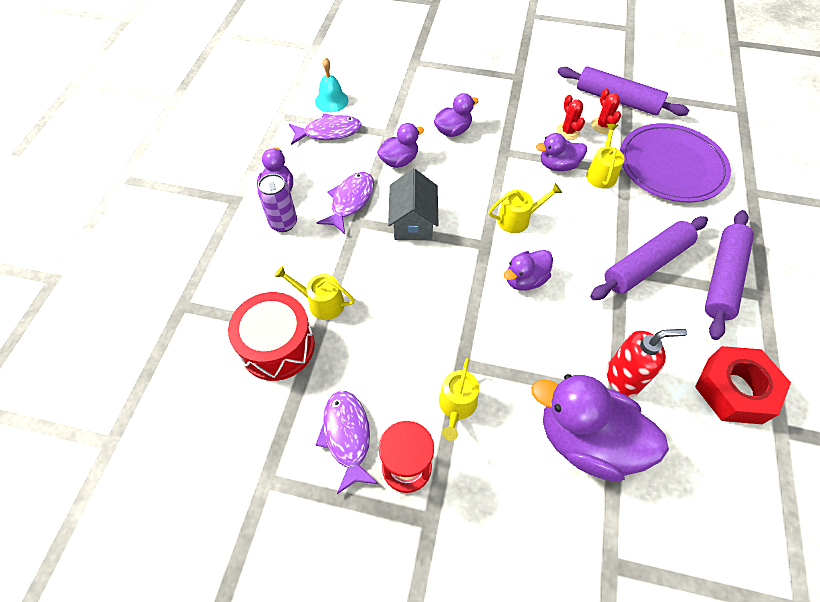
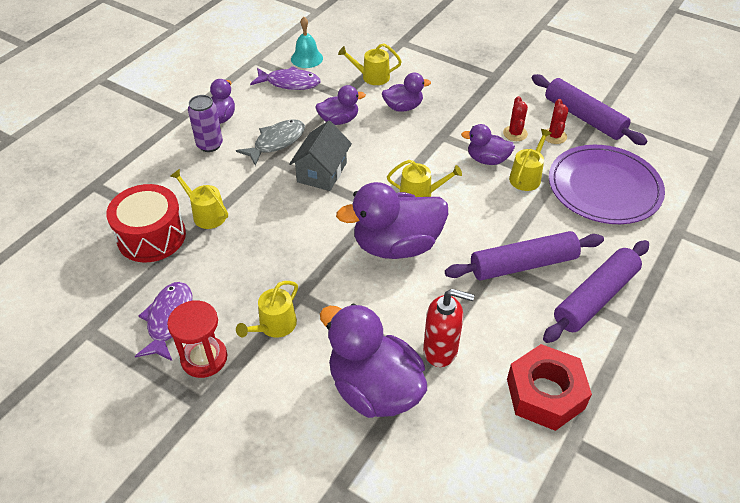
camera: 20 degrees right, 10 degrees down
purple fish [317,172,374,234] -> grey fish [236,120,305,166]
purple duck [504,250,553,291] -> purple duck [336,182,448,259], size x1.86
none -> yellow watering can [338,44,402,85]

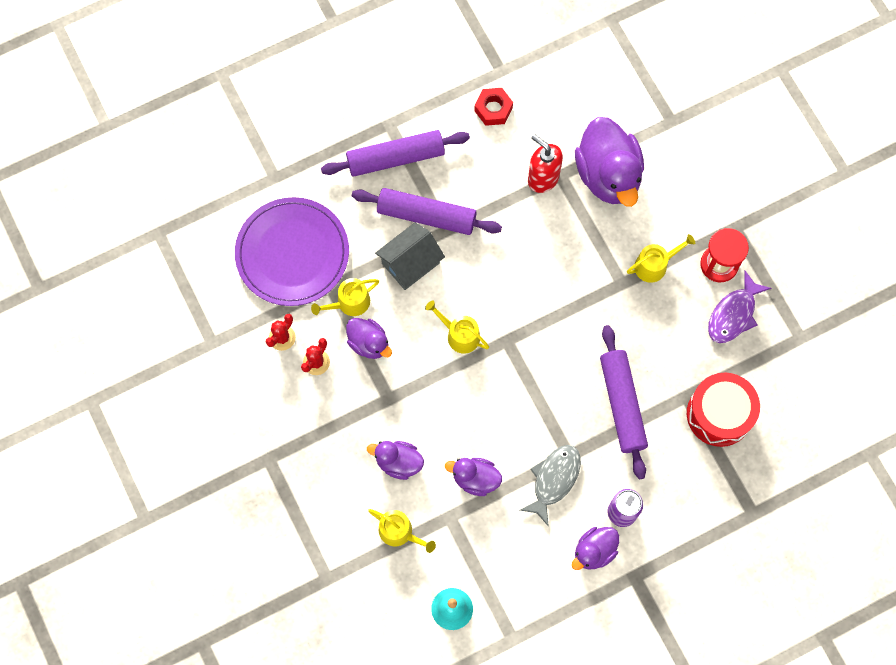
camera: 150 degrees left, 25 degrees up
yellow watering can [170,169,228,229] -> none
grey fish [236,120,305,166] -> grey fish turned 135 degrees clockwise [520,445,581,527]
purple fish [250,66,321,90] -> none
grey house [289,120,352,191] -> grey house moved to [375,222,445,290]
purple duck [336,182,448,259] -> none
red nut [507,344,592,431] -> red nut [474,88,513,126], size x0.61
purple rolling pin [532,74,647,145] -> purple rolling pin moved to [600,325,648,479]

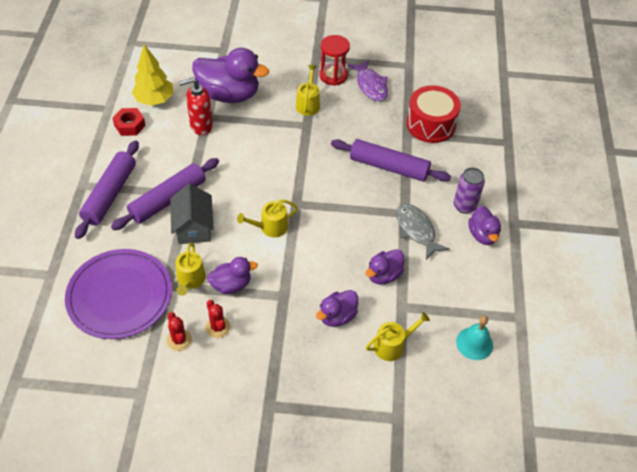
camera: 60 degrees left, 20 degrees down
none -> yellow tree [132,44,173,106]

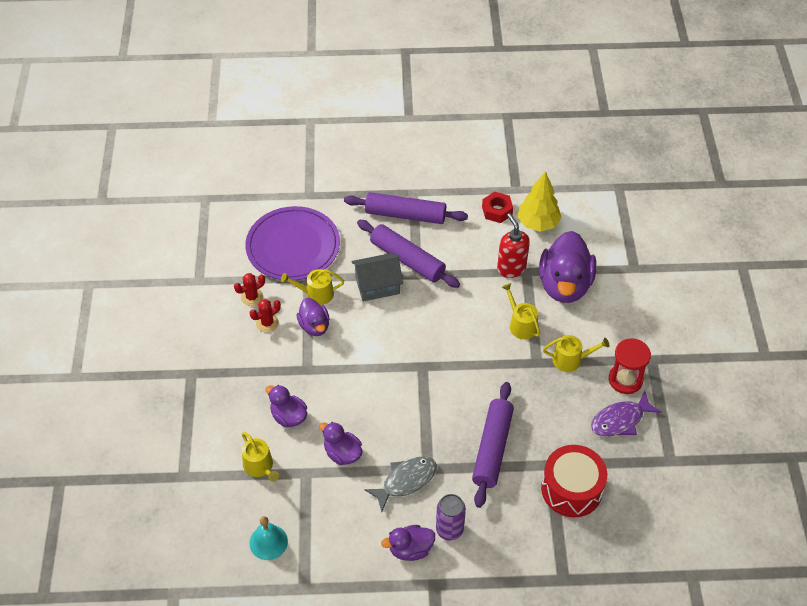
camera: 85 degrees right, 0 degrees up
yellow watering can [237,199,298,237] -> yellow watering can moved to [502,283,540,339]

